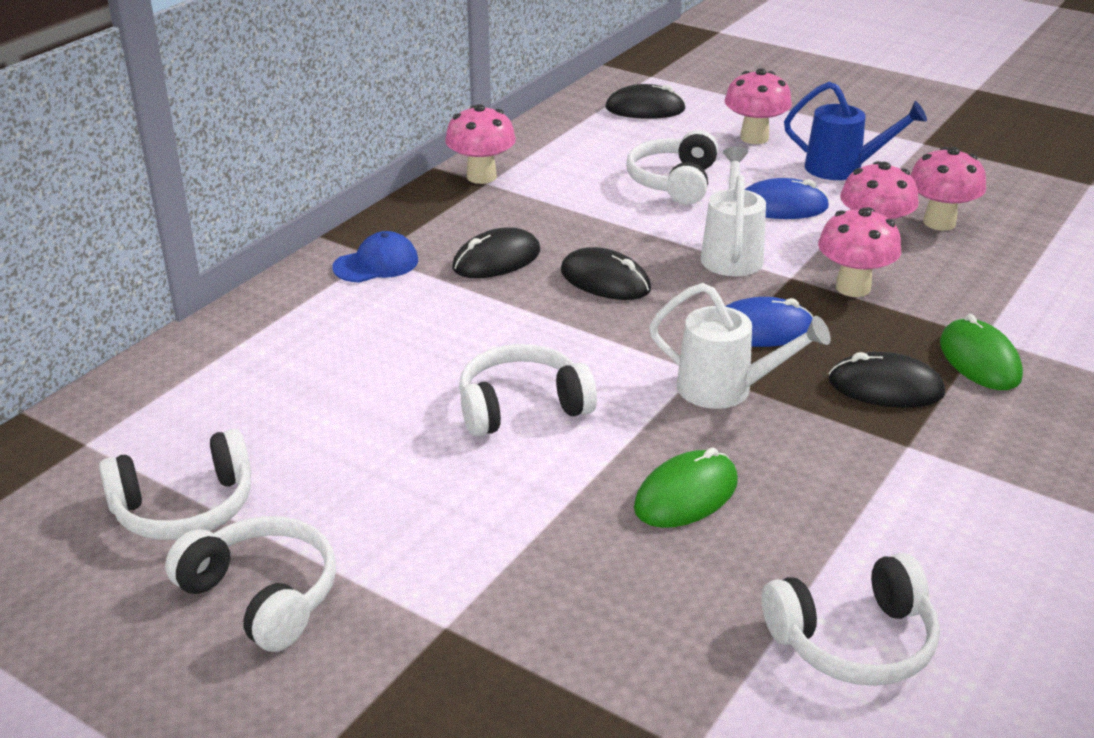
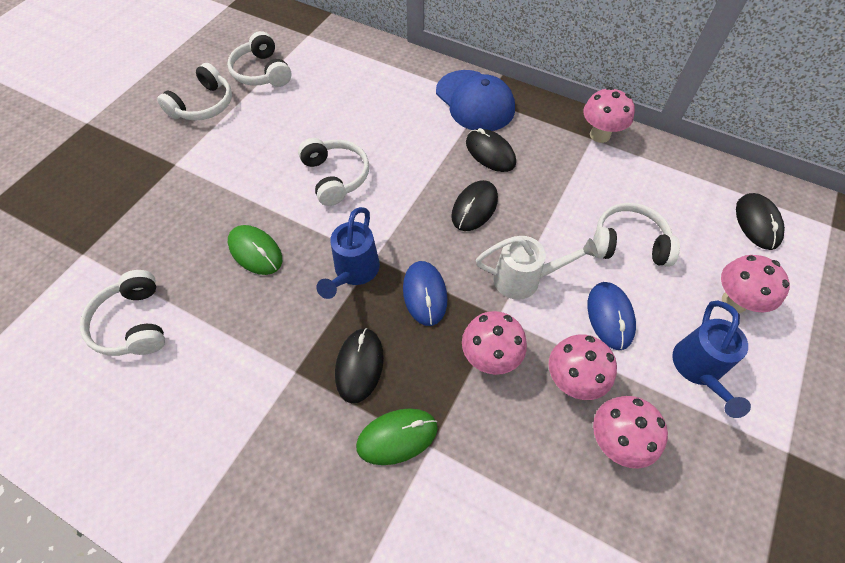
camera: 85 degrees right, 25 degrees up
blue cap [332,231,418,282] -> blue cap [436,70,515,131], size x1.77
white watering can [649,283,831,409] -> blue watering can [316,207,380,299]

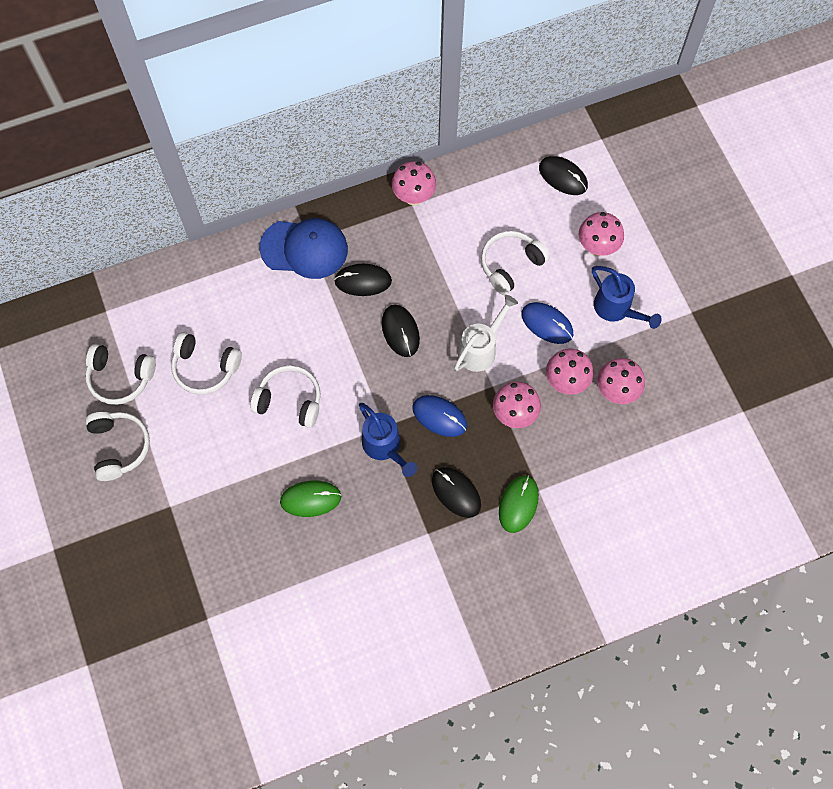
camera: 50 degrees left, 10 degrees up
white headphones [80,270,165,356] -> white headphones moved to [171,332,242,395]

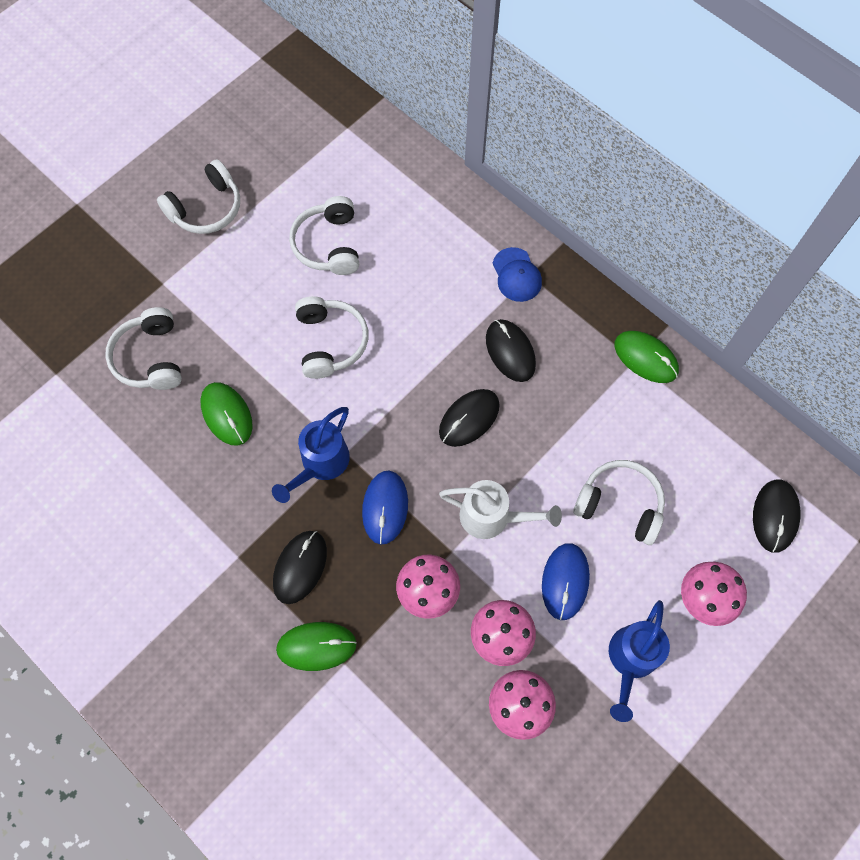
camera: 65 degrees right, 0 degrees up
white headphones [85,344,156,405] -> white headphones moved to [105,307,182,390]
blue cap [259,218,348,279] -> blue cap [493,247,542,302], size x0.57
pink mushroom [392,161,436,205] -> green mouse [615,331,679,383]

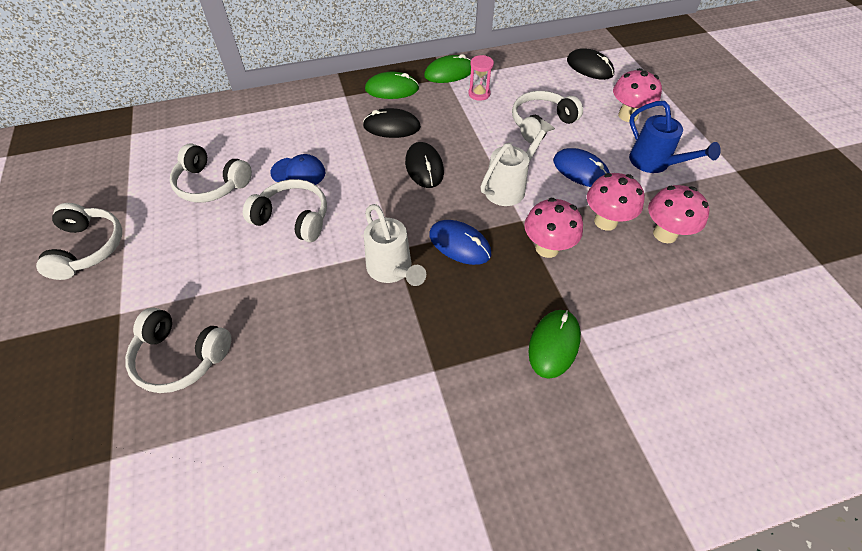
camera: 60 degrees left, 15 degrees down
green mouse [200,382,253,446] -> green mouse moved to [365,72,419,99]
blue watering can [272,407,350,503] -> white watering can [364,204,426,286]
black mouse [273,531,327,604] -> none
blue cap [493,247,542,302] -> blue cap moved to [270,154,326,185]
none -> pink hourglass [468,55,494,101]

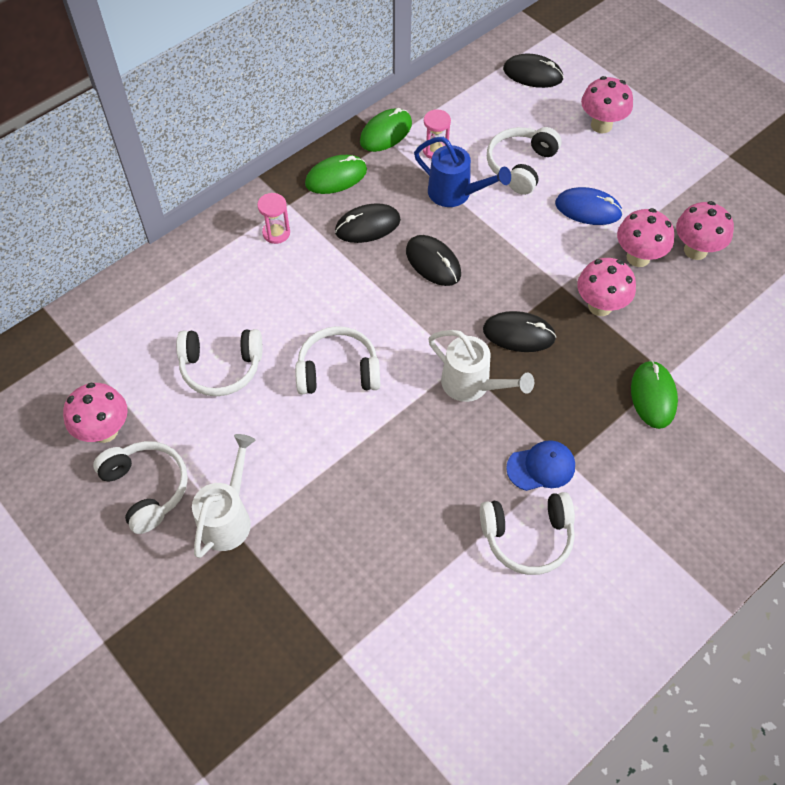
camera: 25 degrees left, 5 degrees up
white headphones [125,307,231,393] -> white headphones moved to [480,492,575,575]
blue cap [270,154,326,185] -> blue cap moved to [506,440,575,491]
blue mouse [429,220,492,265] -> black mouse [483,311,556,352]
white watering can [480,119,555,206] -> white watering can moved to [192,434,255,558]
blue watering can [629,101,721,173] -> blue watering can moved to [414,137,511,207]
none -> pink mushroom [63,383,128,443]
none -> pink hourglass [257,193,290,244]

